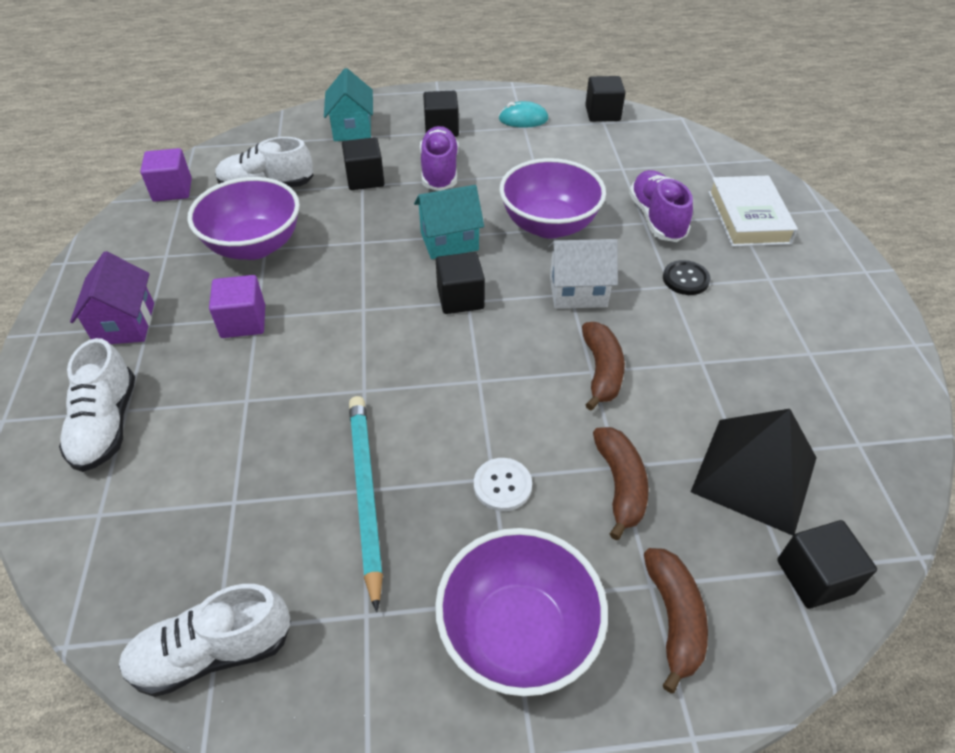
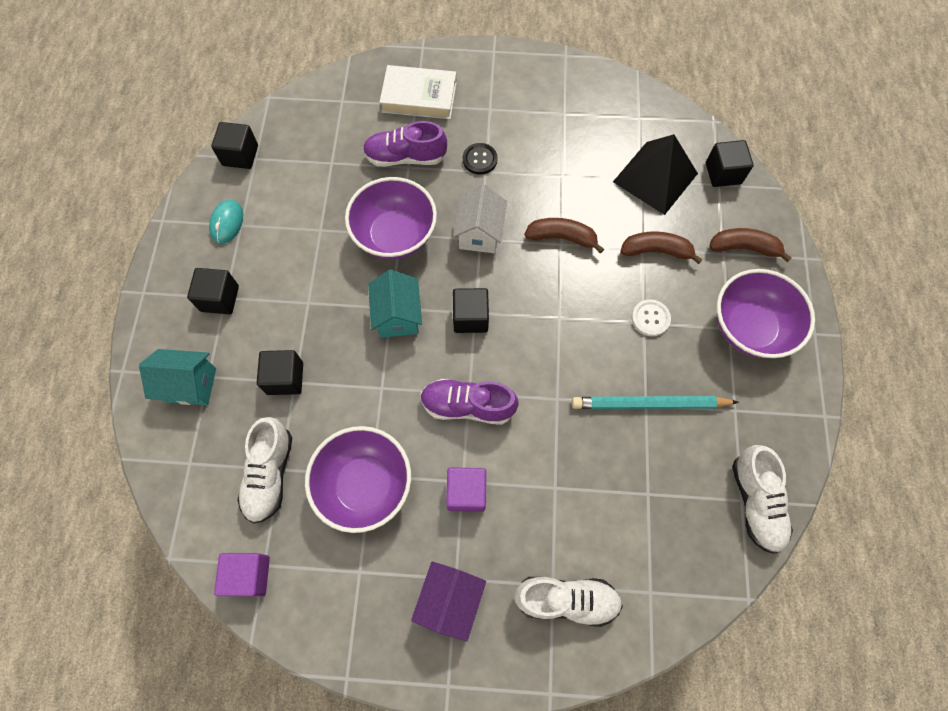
camera: 80 degrees left, 20 degrees up
purple house [70,251,154,344] -> purple house turned 75 degrees counterclockwise [411,561,486,641]
purple shoe [420,126,459,191] -> purple shoe moved to [420,379,519,425]

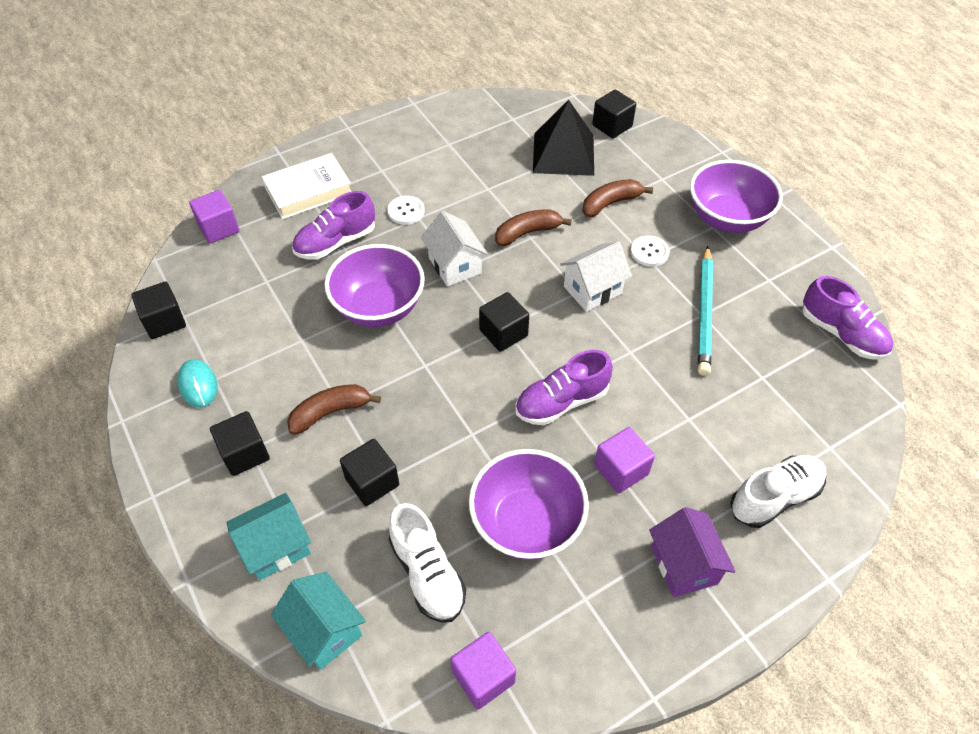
camera: 35 degrees left, 15 degrees down
turquoise house [368,269,422,338] -> turquoise house moved to [271,572,366,670]
black button [463,143,498,175] -> white button [388,196,425,225]
turquoise pencil [572,396,739,409] -> turquoise pencil turned 45 degrees counterclockwise [698,246,713,376]
brown banana [709,228,792,263] -> brown banana moved to [287,384,381,435]
white shoe [732,445,793,554] -> purple shoe [802,276,893,360]
none -> purple cube [189,190,239,243]
none -> white house [560,241,632,312]

